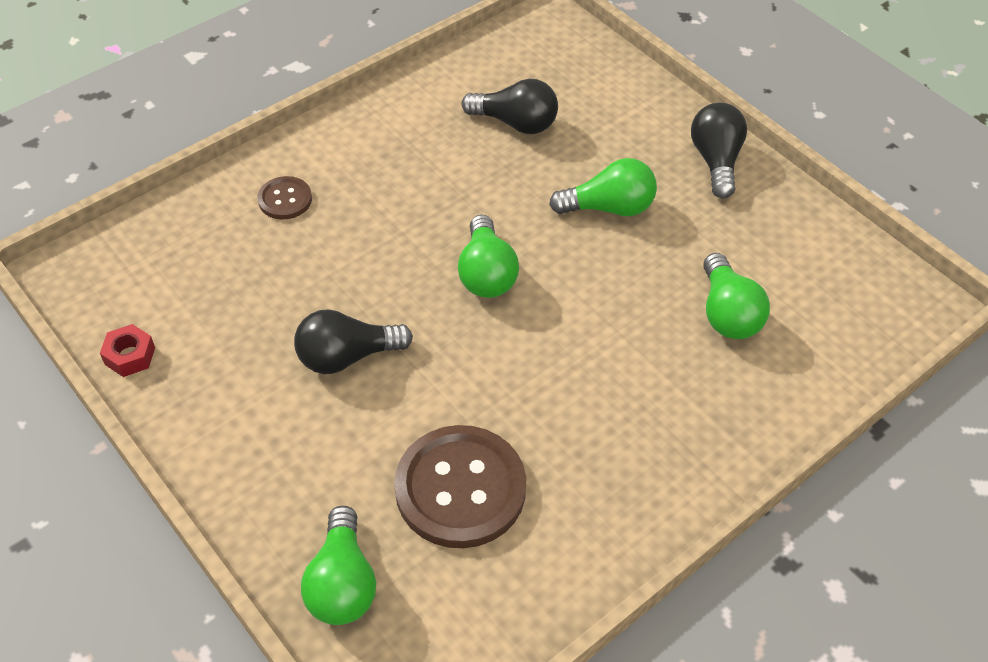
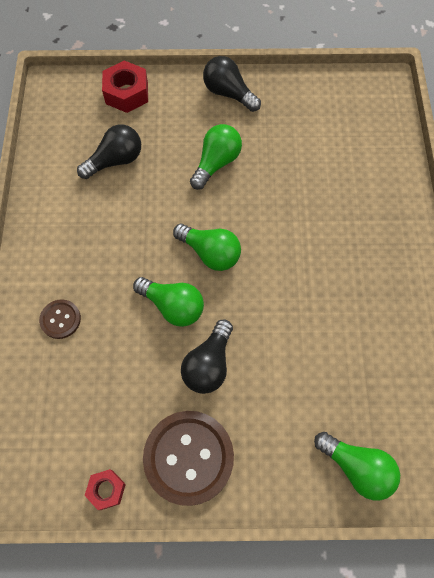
camera: 50 degrees left, 15 degrees up
brown button [394,425,526,548] -> brown button moved to [143,411,234,506]
green light bulb [703,253,770,339] -> green light bulb moved to [133,277,204,327]
none -> red nut [102,60,148,113]

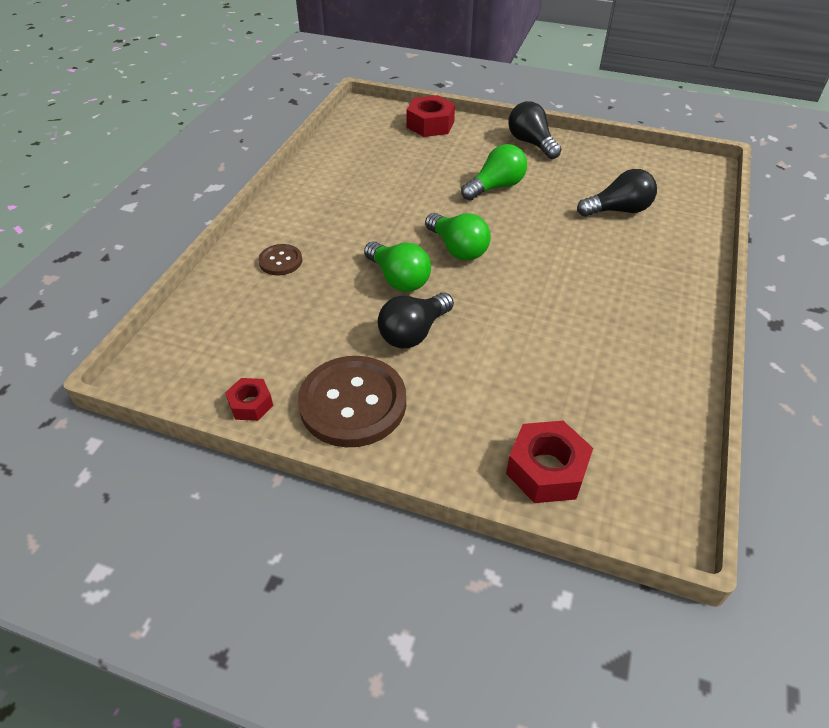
camera: 20 degrees right, 20 degrees down
black light bulb [77,125,141,179] -> black light bulb moved to [577,169,657,217]
green light bulb [314,432,400,500] -> red nut [506,421,593,503]

